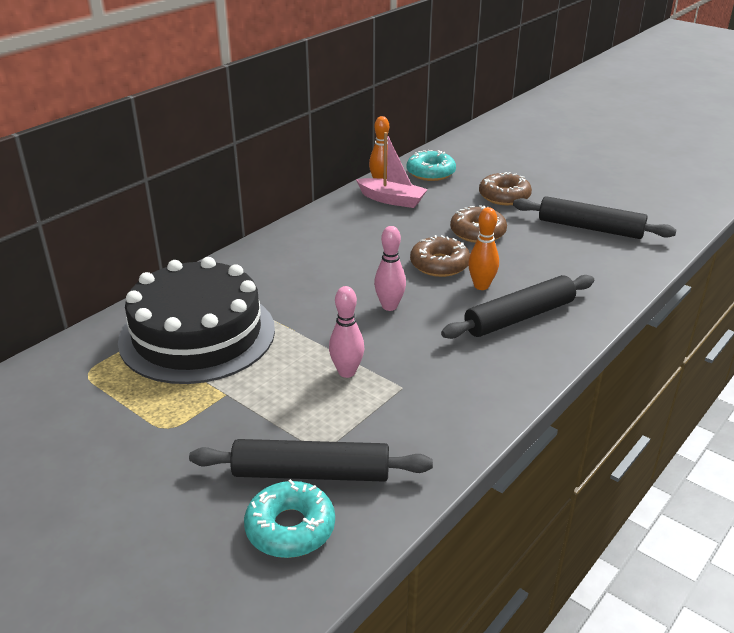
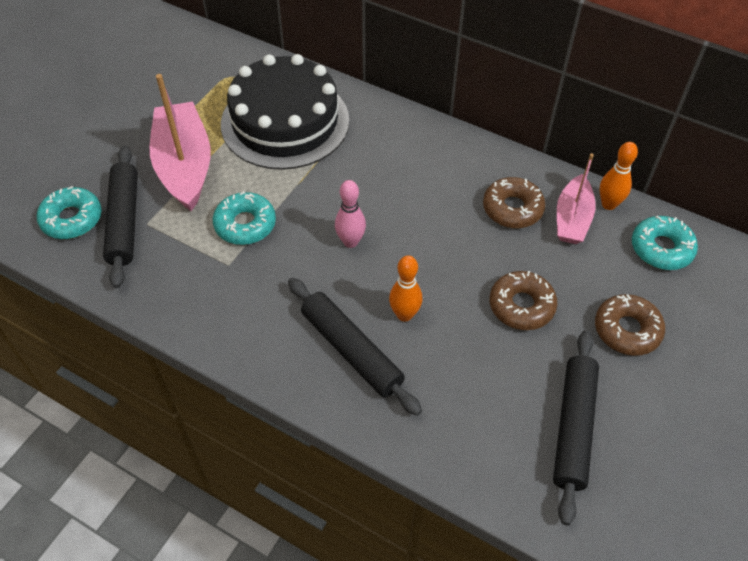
camera: 80 degrees right, 20 degrees up
pink bowling pin [329,286,364,378] -> turquoise donut [213,191,276,245]
brown donut [410,235,470,277] -> brown donut moved to [483,177,545,228]
none -> pink boat [149,74,211,211]

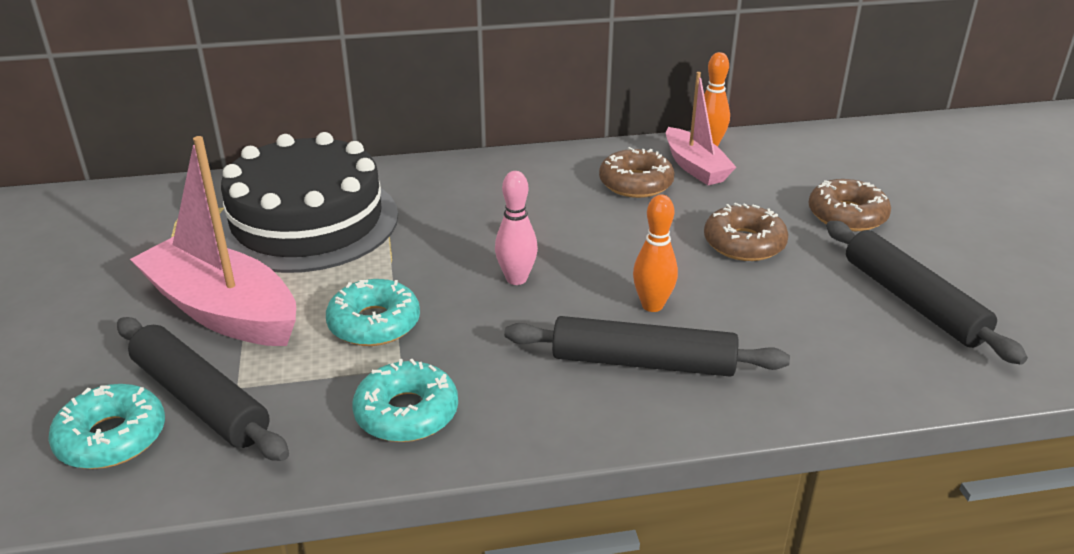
camera: 40 degrees left, 20 degrees down
turquoise donut [632,215,698,270] -> turquoise donut moved to [352,359,458,442]

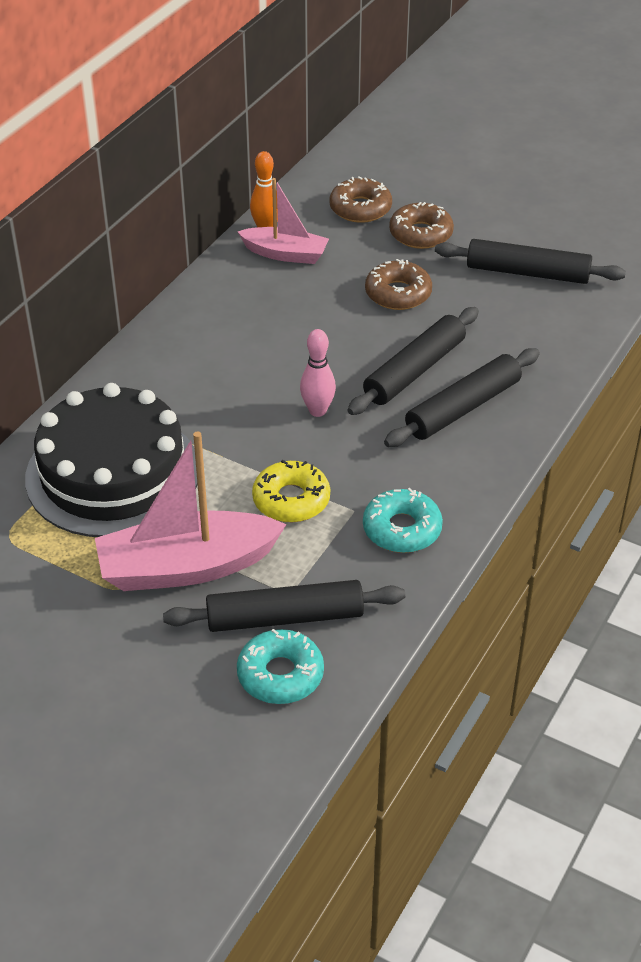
camera: 50 degrees left, 10 degrees up
turquoise donut [326,279,420,346] -> yellow donut [252,460,330,522]
brown donut [599,147,675,198] -> brown donut moved to [329,176,392,223]
orange bowling pin [633,195,678,312] -> black rolling pin [348,307,479,415]

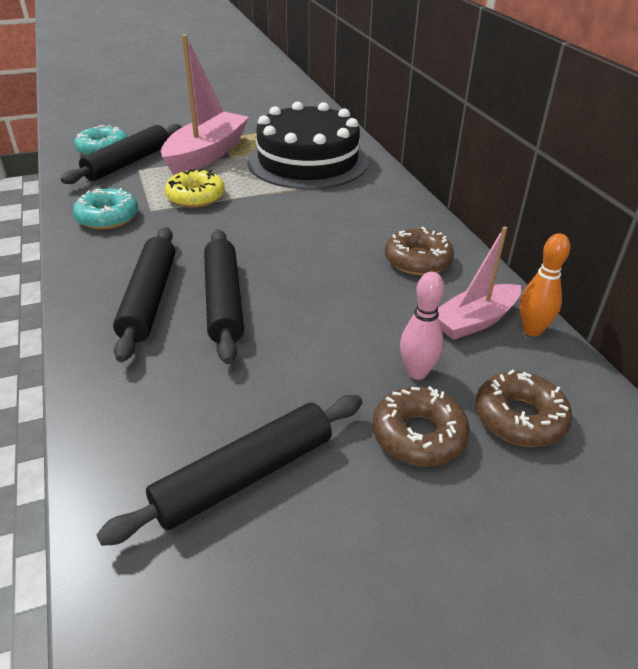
camera: 130 degrees right, 5 degrees down
pink bowling pin [300,329,336,417] -> pink bowling pin moved to [400,272,444,380]
brown donut [365,259,432,310] -> brown donut moved to [385,227,454,275]

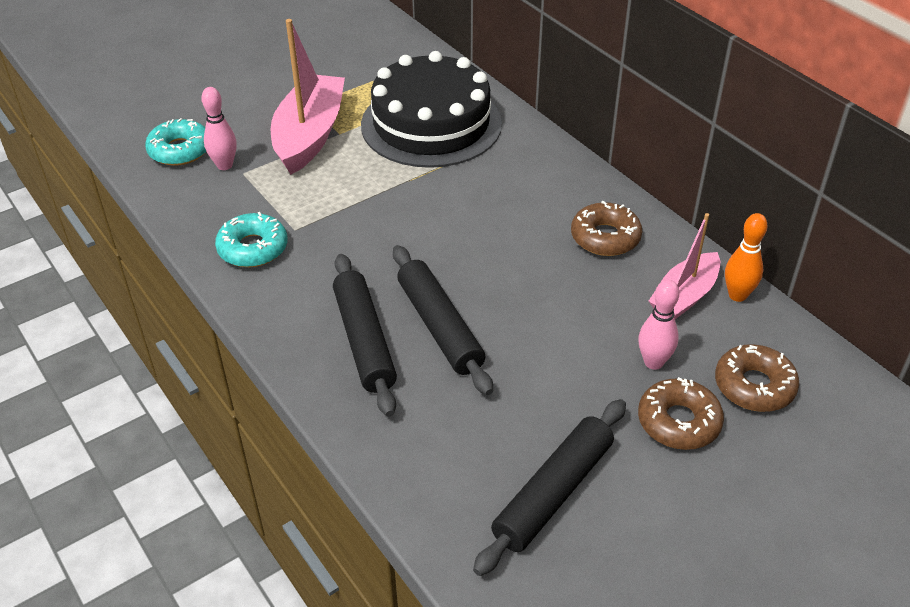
camera: 15 degrees left, 5 degrees up
black rolling pin [61,124,182,184] -> pink bowling pin [201,87,237,170]
yellow donut [164,169,225,208] -> none

